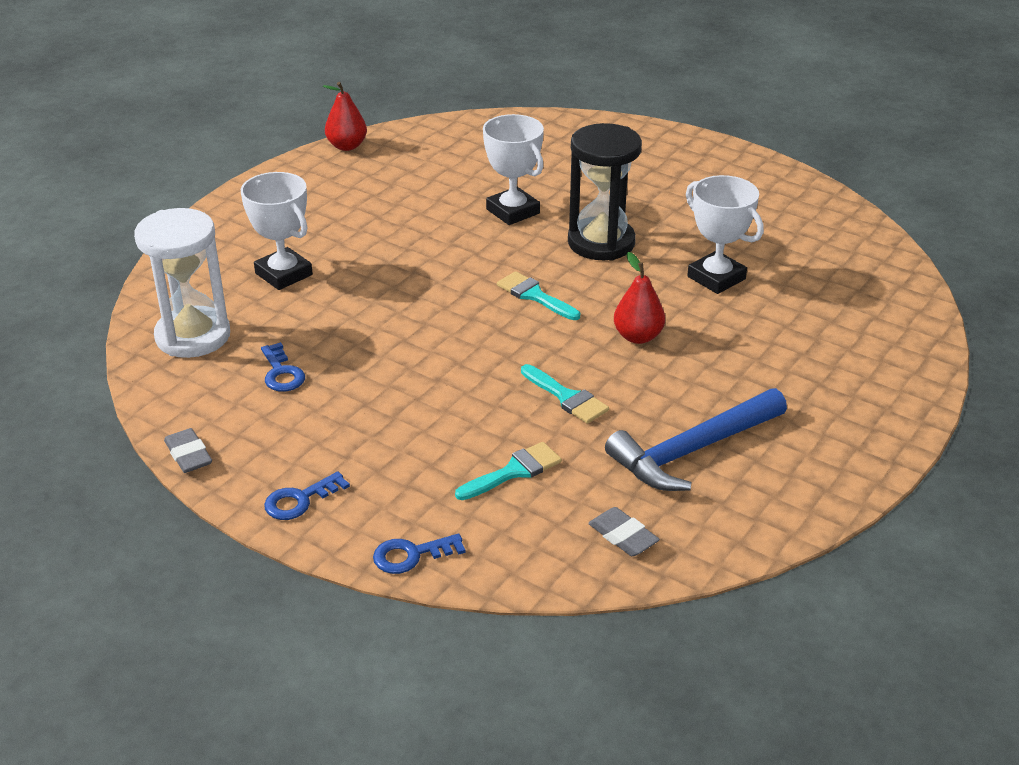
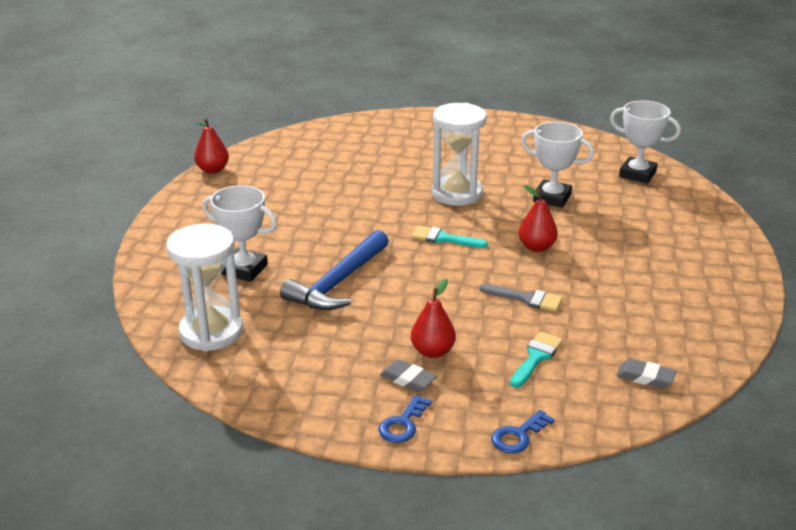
camera: 25 degrees left, 5 degrees down
grey eraser [164,428,212,473] -> grey eraser moved to [380,359,437,392]
blue key [261,342,305,392] -> none
white trophy [483,114,544,225] -> white trophy moved to [610,101,681,184]
turquoise brush [521,364,609,424] -> grey brush [479,284,563,312]
black hourglass [568,123,642,260] -> white hourglass [431,103,487,206]
blue hammer [605,388,787,491] -> blue hammer moved to [280,230,389,310]
none -> red pear [411,279,456,358]

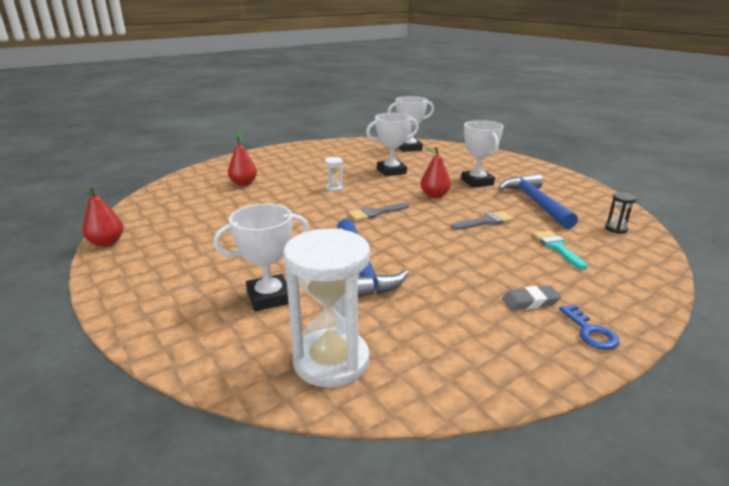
camera: 45 degrees left, 5 degrees down
turquoise brush [411,225,488,248] -> grey brush [348,203,409,221]
red pear [411,279,456,358] -> red pear moved to [228,133,257,186]
white hourglass [431,103,487,206] -> white hourglass [325,157,343,192], size x0.42
blue key [491,410,555,454] -> none
grey eraser [616,359,677,388] -> black hourglass [605,192,637,234]
none -> white trophy [461,120,503,188]
none -> blue hammer [498,174,578,229]

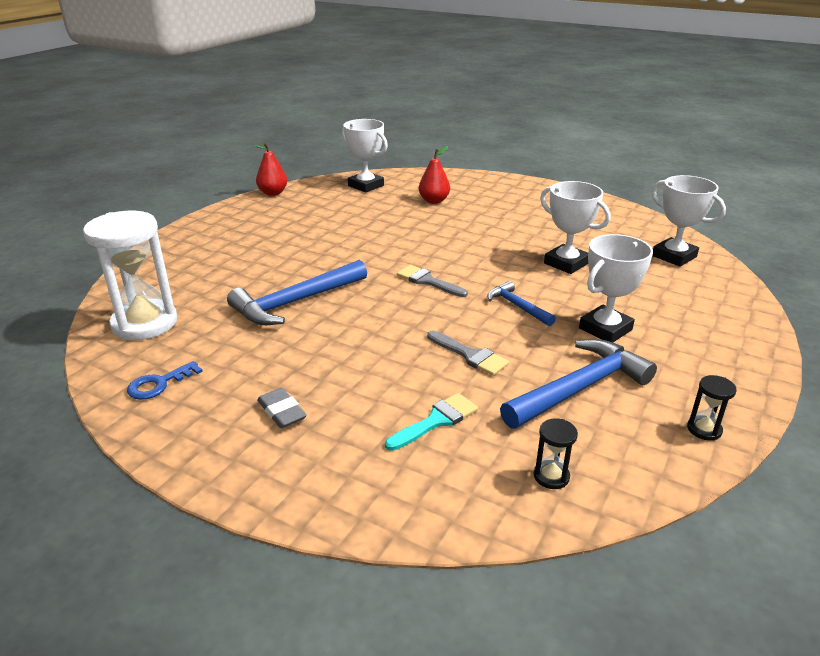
camera: 65 degrees right, 5 degrees up
white trophy [214,204,309,311] -> white trophy moved to [342,119,388,192]
white hourglass [325,157,343,192] -> none
red pear [421,147,451,198] -> blue hammer [487,281,556,326]
blue key [559,304,620,350] -> blue key moved to [127,361,203,400]
none -> black hourglass [687,375,736,441]

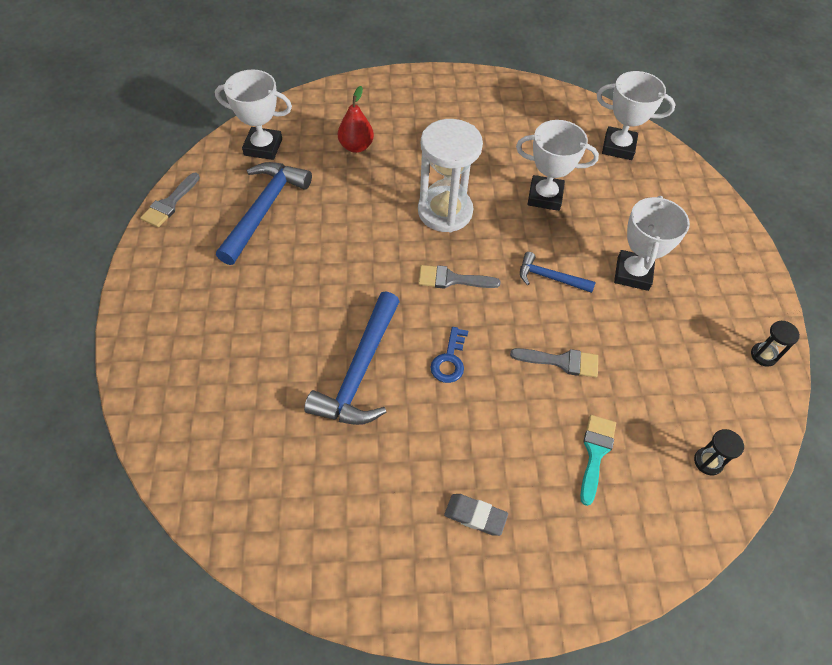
camera: 35 degrees left, 25 degrees up
white hourglass [83,211,177,340] -> white hourglass moved to [418,119,483,232]
blue key [127,361,203,400] -> blue key moved to [430,327,468,383]
red pear [253,143,287,196] -> grey brush [140,173,200,228]
blue hammer [500,339,657,429] -> blue hammer moved to [216,162,312,265]

